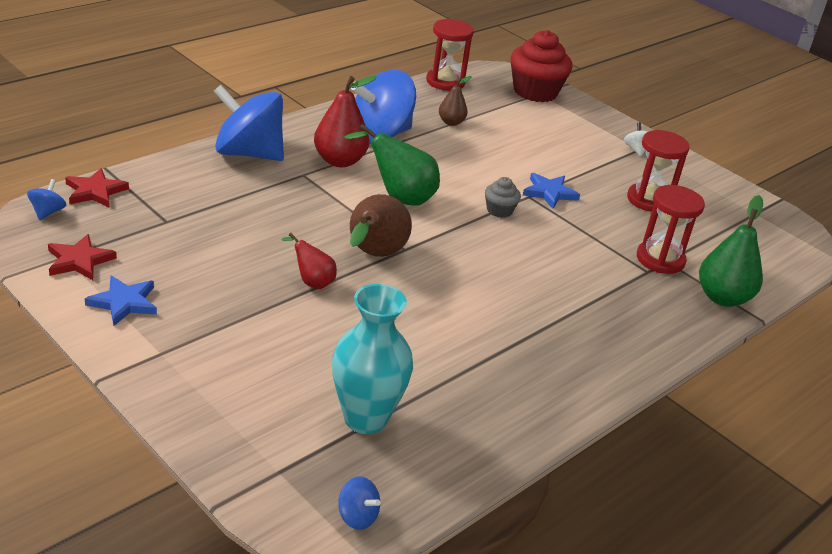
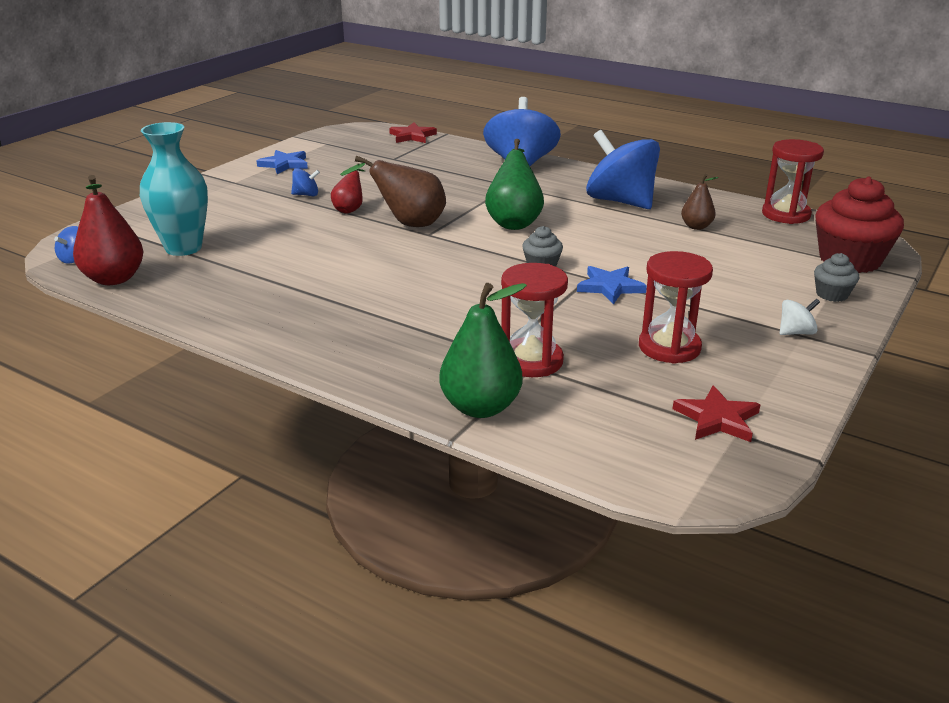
camera: 80 degrees right, 5 degrees down
blue spinning top [27,179,66,220] -> blue spinning top moved to [291,168,320,196]
red star [48,234,117,280] -> red star moved to [673,385,761,442]
red pear [314,76,377,167] -> red pear moved to [73,175,143,285]
none -> grey cupcake [814,253,859,302]

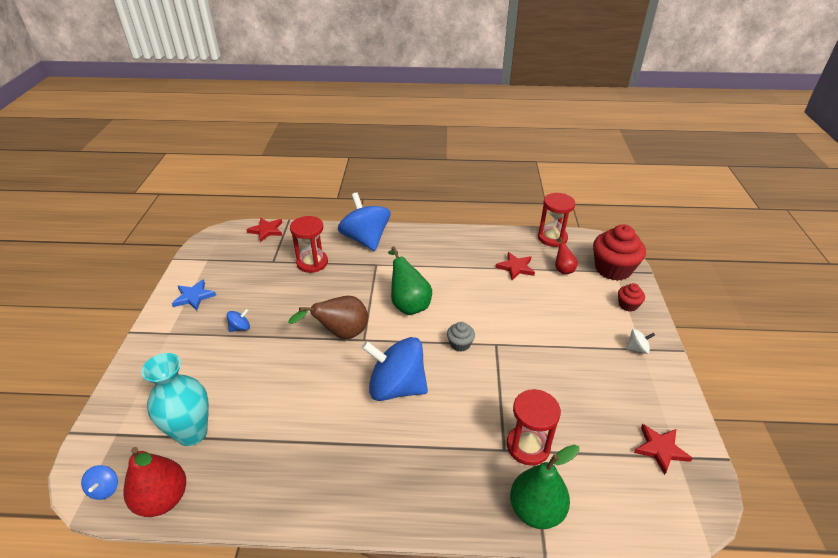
camera: 30 degrees left, 10 degrees up
red pear [331,163,365,213] -> red pear moved to [555,238,578,274]
blue star [577,266,647,304] -> none
blue spinning top [586,130,660,209] -> blue spinning top moved to [362,337,428,401]
red hourglass [639,251,713,364] -> red hourglass moved to [290,216,328,273]
brown pear [681,174,718,230] -> red star [495,252,535,280]
white spinning top [780,299,820,335] -> white spinning top turned 45 degrees clockwise [626,329,655,354]
grey cupcake [814,253,859,302] -> red cupcake [618,283,645,312]

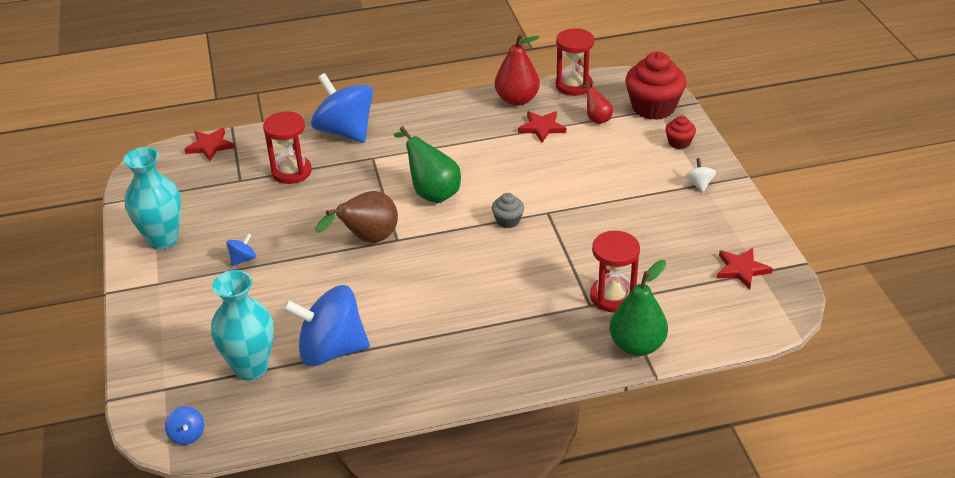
camera: 15 degrees left, 0 degrees up
red pear [123,447,186,517] -> red pear moved to [495,34,540,106]
blue star [172,279,216,311] -> turquoise vase [123,147,181,250]
blue spinning top [362,337,428,401] -> blue spinning top moved to [283,285,370,366]
white spinning top [626,329,655,354] -> white spinning top turned 75 degrees counterclockwise [685,158,716,192]

